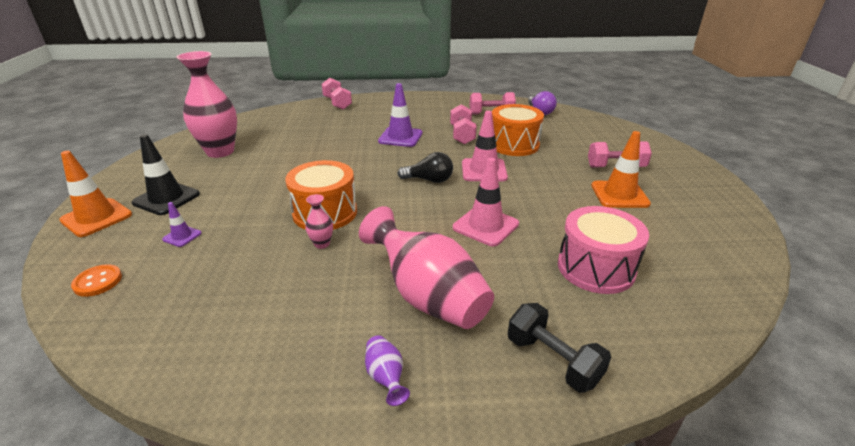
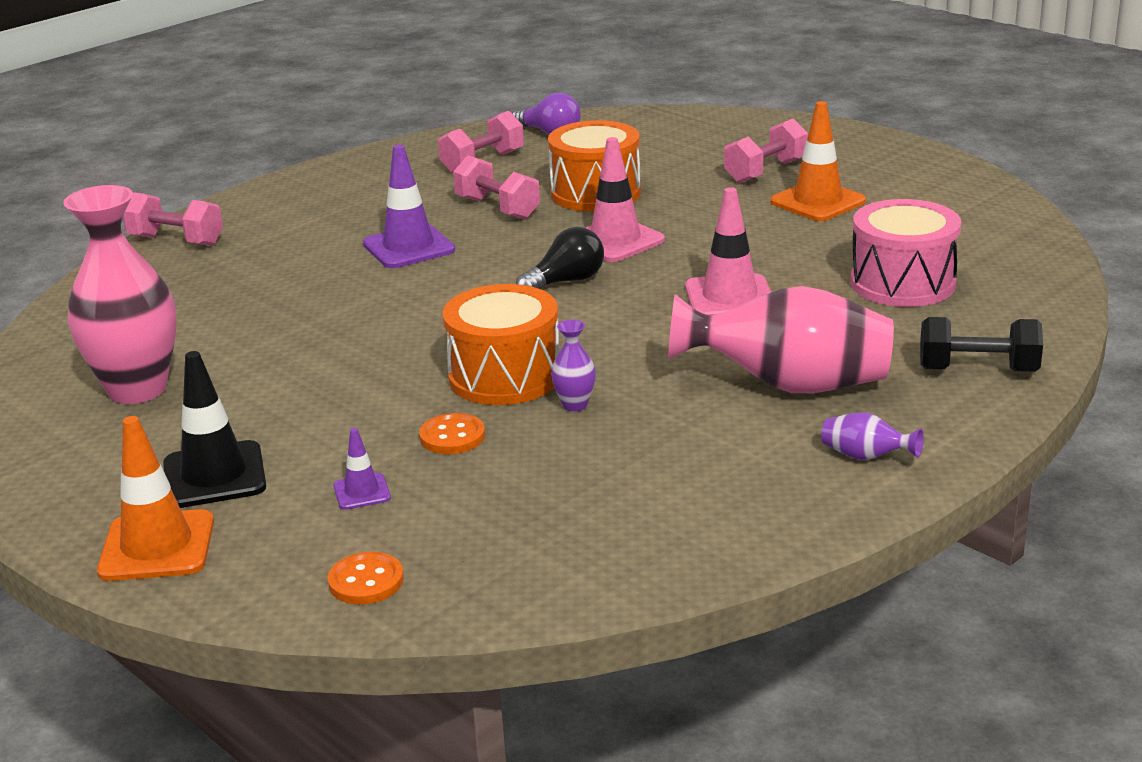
camera: 40 degrees left, 5 degrees down
pink vase [305,194,333,249] -> purple vase [551,320,596,411]
none -> orange button [419,413,485,454]

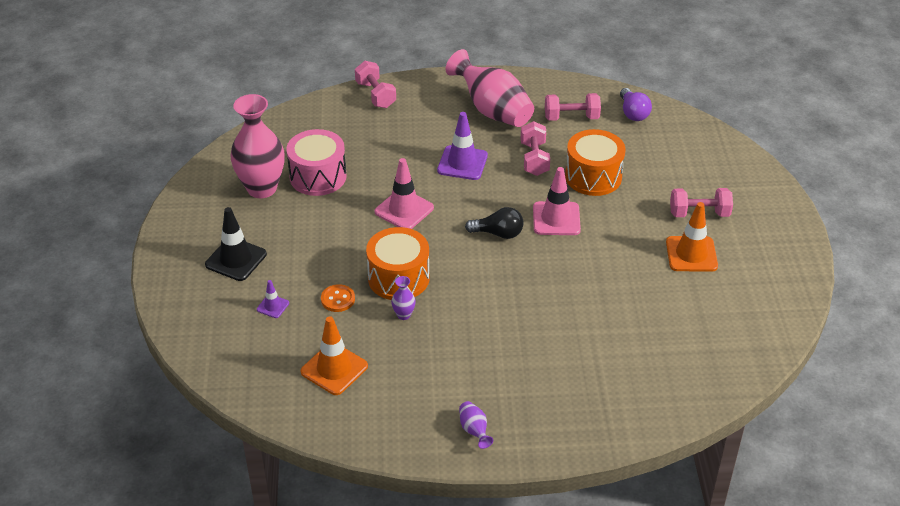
camera: 40 degrees right, 15 degrees up
orange traffic cone [97,416,214,581] -> orange traffic cone moved to [301,316,368,395]
orange button [328,552,404,604] -> none
pink vase [668,286,894,393] -> pink vase moved to [445,49,534,127]
pink traffic cone [685,187,771,315] -> pink traffic cone moved to [375,158,434,229]
pink drum [851,199,961,307] -> pink drum moved to [286,129,347,196]
black dumbbell [920,317,1043,372] -> none

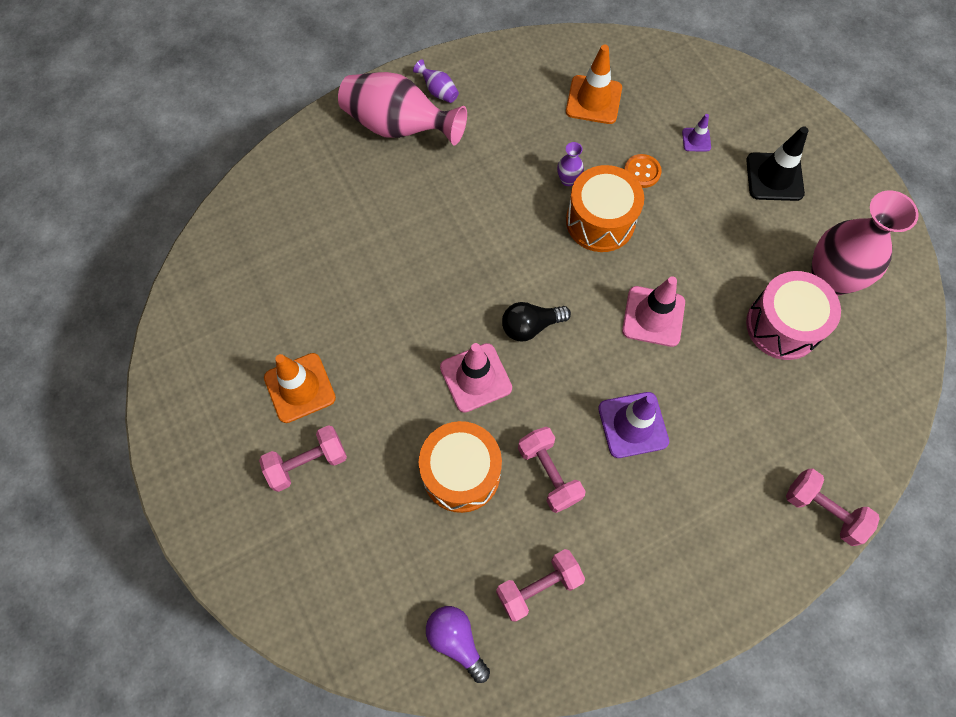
camera: 155 degrees right, 25 degrees up
pink vase [445,49,534,127] -> pink vase moved to [338,72,467,145]

